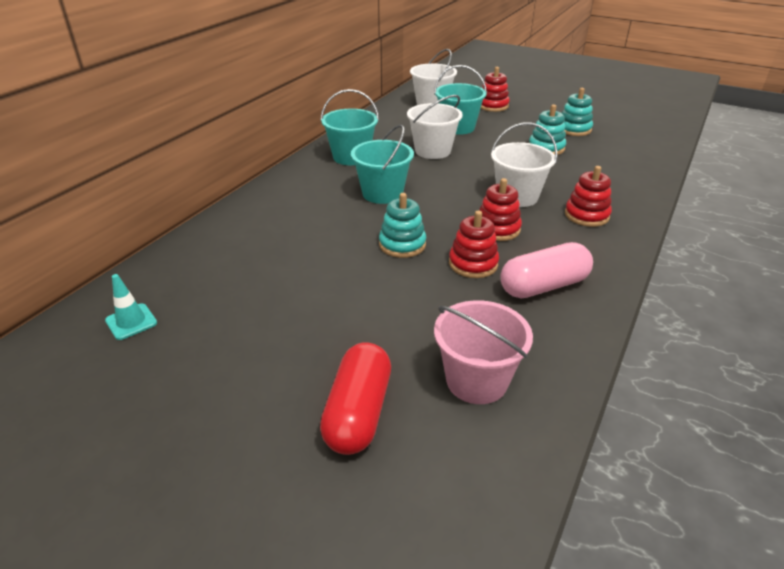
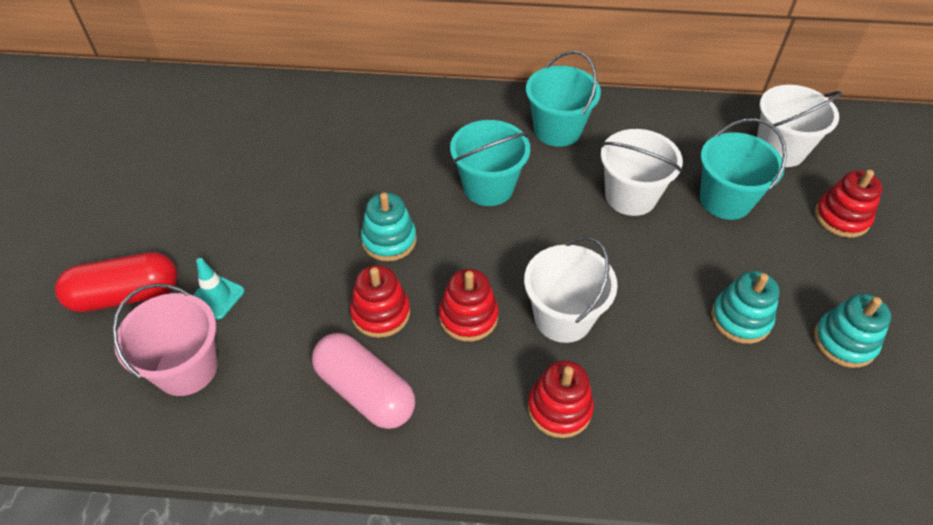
camera: 65 degrees right, 15 degrees up
turquoise traffic cone [105,274,157,340] -> turquoise traffic cone moved to [193,258,245,319]

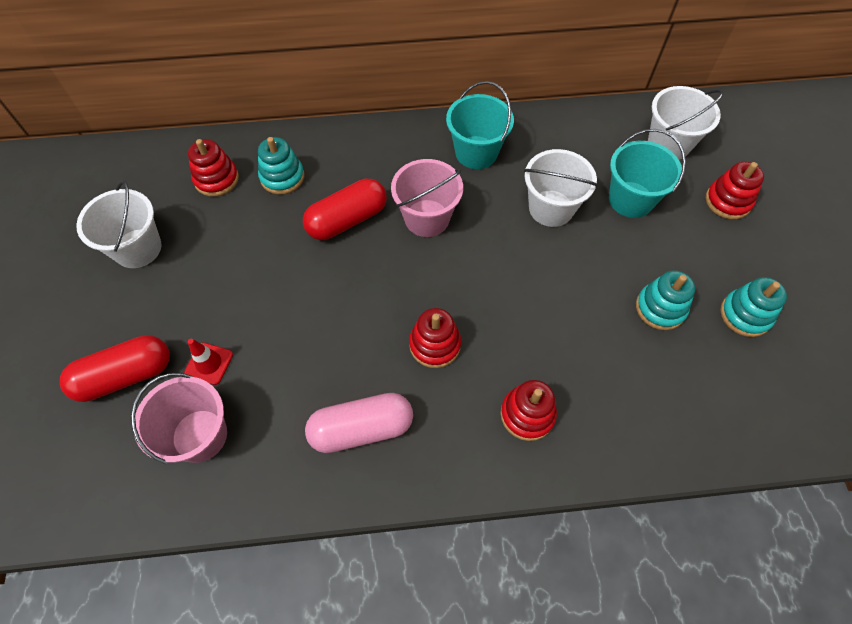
camera: 10 degrees left, 10 degrees up
turquoise traffic cone [193,258,245,319] -> red traffic cone [184,339,233,385]
pink capsule [312,333,415,429] -> pink capsule turned 45 degrees counterclockwise [305,393,413,453]
red stacking toy [350,265,410,338] -> red stacking toy moved to [188,139,239,197]
turquoise stacking toy [361,192,417,261] -> turquoise stacking toy moved to [258,137,304,195]
turquoise bucket [450,120,530,206] -> pink bucket [391,159,463,237]
white bucket [524,237,617,343] -> white bucket moved to [76,181,162,268]
none -> red capsule [303,179,387,240]

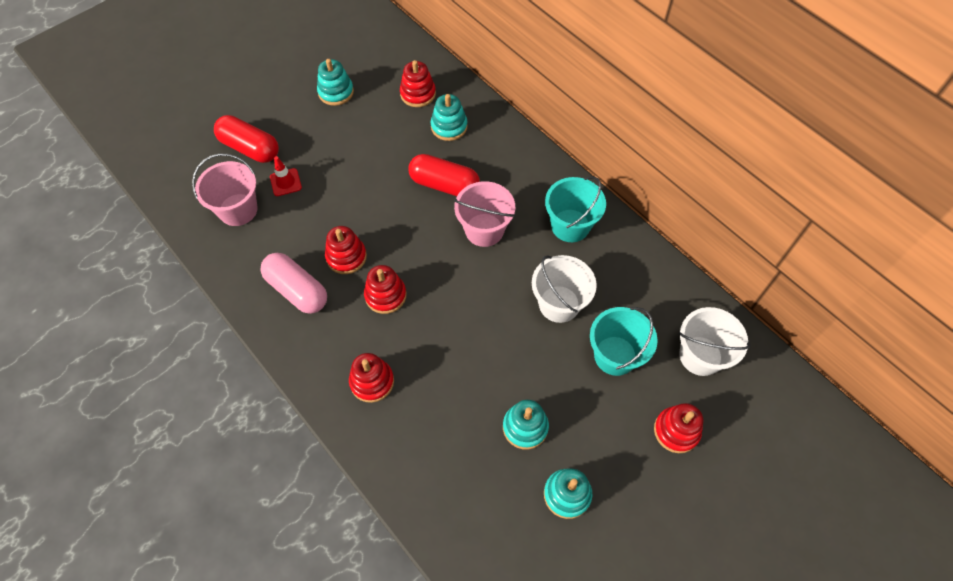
camera: 55 degrees right, 0 degrees up
white bucket [76,181,162,268] -> turquoise stacking toy [317,59,354,106]
none -> red stacking toy [325,226,367,274]

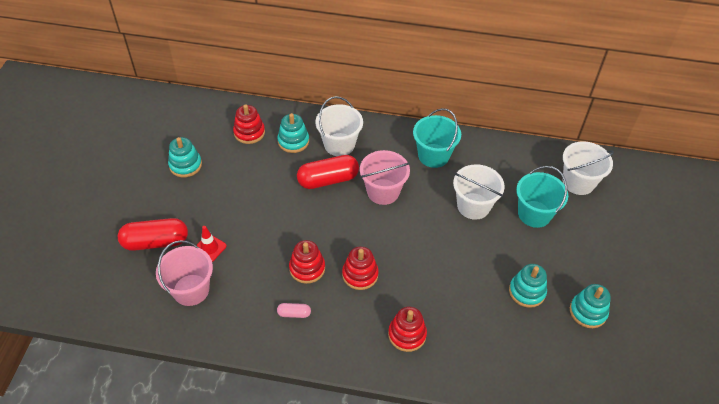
camera: 40 degrees left, 10 degrees down
pink capsule [260,253,327,314] -> pink capsule [277,303,311,318], size x0.47
red stacking toy [654,403,703,453] -> none
none -> white bucket [316,96,363,156]

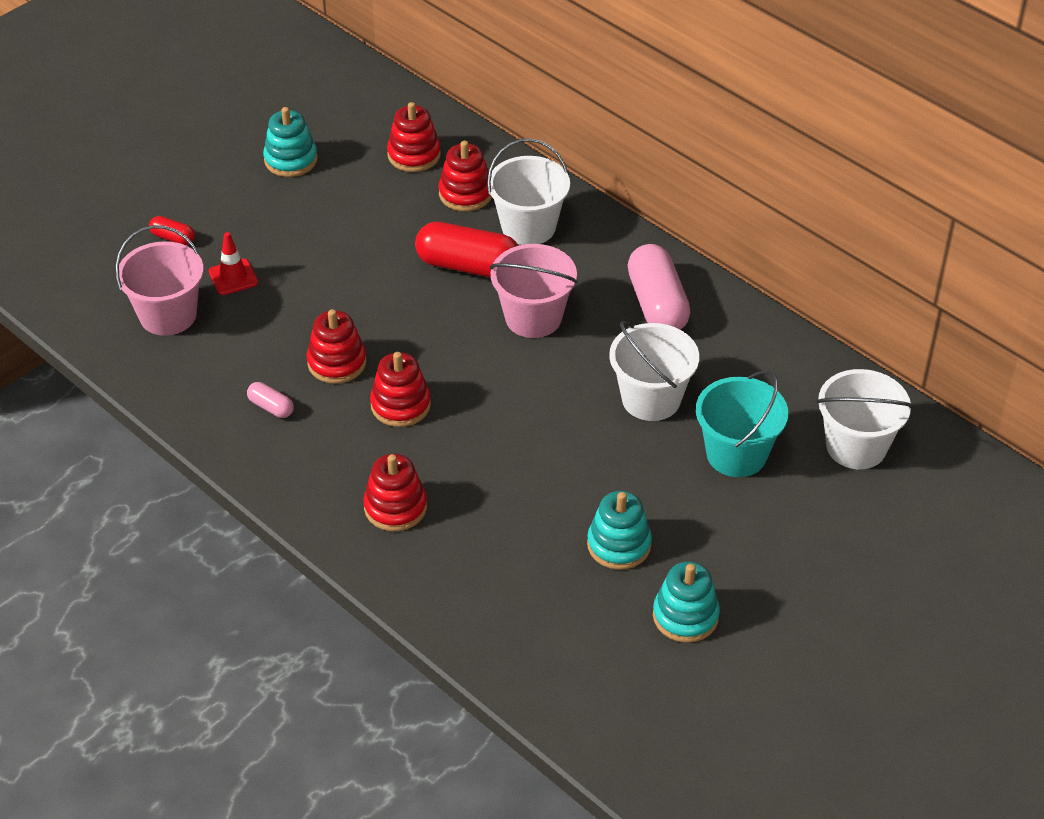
camera: 35 degrees right, 5 degrees down
red capsule [118,218,188,251] -> red capsule [149,216,195,245], size x0.47
turquoise stacking toy [277,113,309,153] -> red stacking toy [439,141,492,211]
turquoise bucket [413,108,461,168] -> pink capsule [628,244,690,330]

